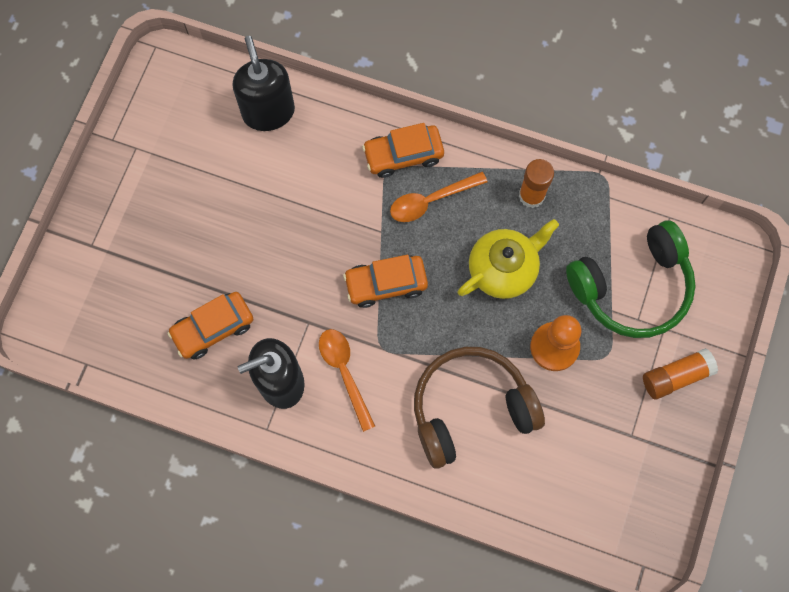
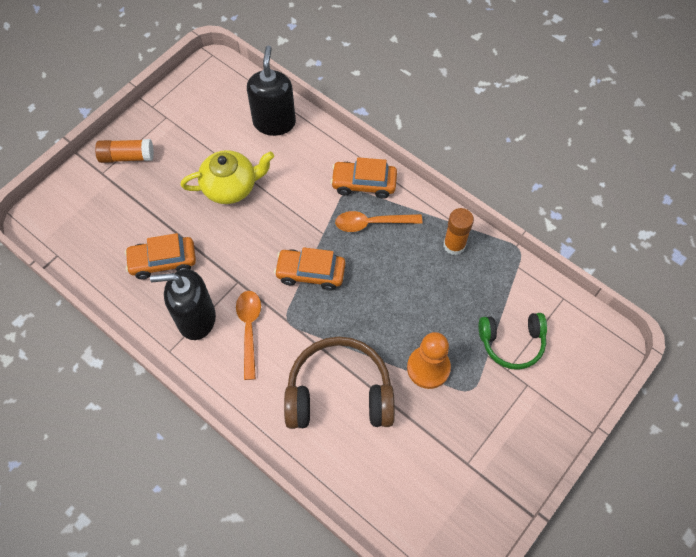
camera: 20 degrees right, 10 degrees down
yellow teapot [458,219,559,299] -> yellow teapot moved to [180,150,274,204]
green headphones [566,221,695,338] -> green headphones [478,313,547,370], size x0.63
orange glue stick [643,348,718,399] -> orange glue stick moved to [95,139,154,163]

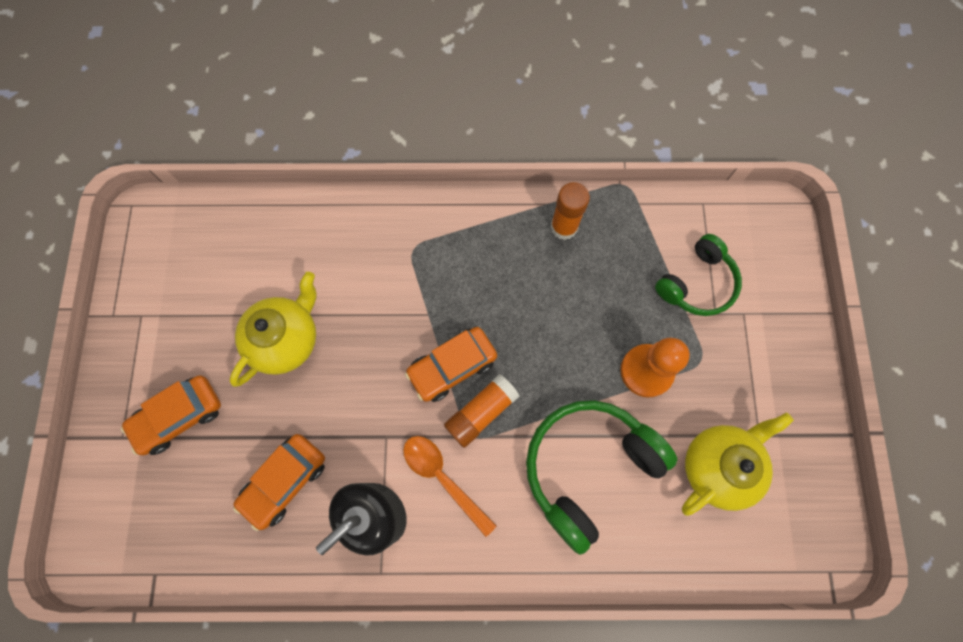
camera: 40 degrees left, 10 degrees up
orange glue stick [95,139,154,163] -> orange glue stick moved to [444,374,519,448]
black soap dispenser [247,46,296,136] -> none
brown headphones [284,336,395,429] -> green headphones [526,400,677,555]
orange car [330,157,397,199] -> orange car moved to [121,375,221,455]
orange spoon [335,211,422,232] -> none
none -> yellow teapot [682,412,794,516]

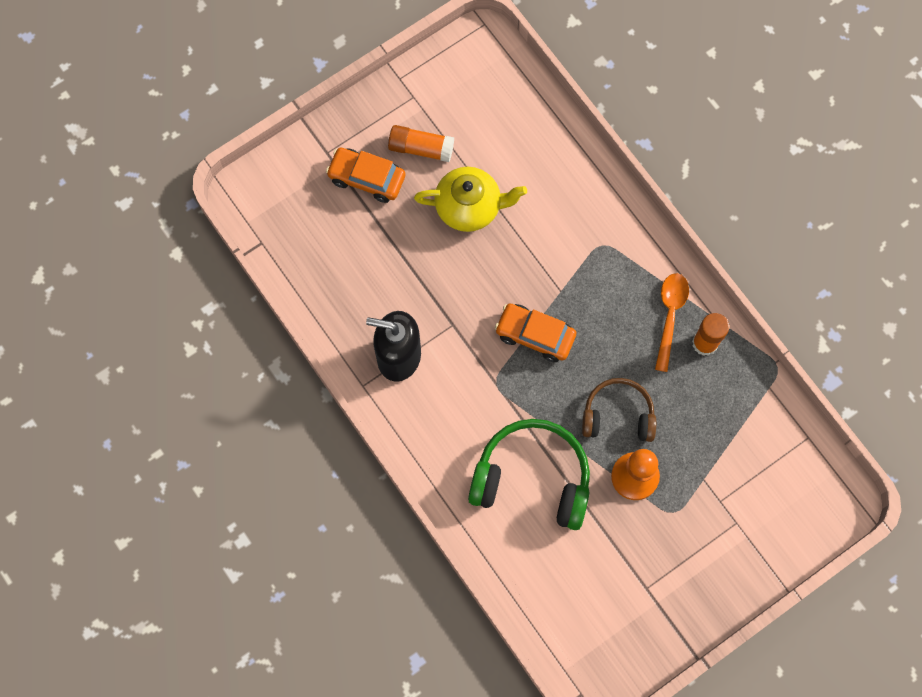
camera: 55 degrees right, 0 degrees up
orange car [233,434,325,531] -> none
orange spoon [403,436,497,537] -> orange spoon moved to [655,273,689,372]
orange glue stick [444,374,519,448] -> orange glue stick moved to [388,125,454,162]
green headphones [655,234,742,316] -> none
yellow teapot [682,412,794,516] -> none
none -> brown headphones [582,378,656,442]

